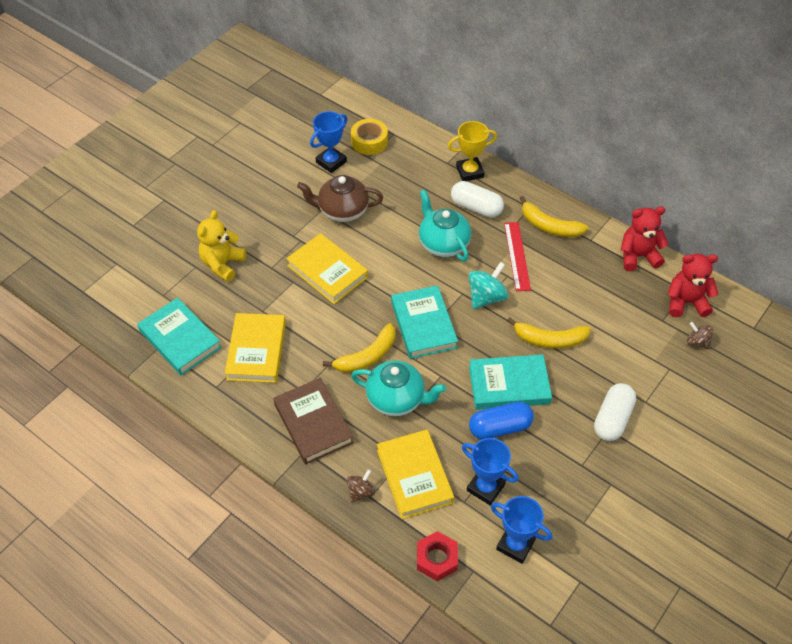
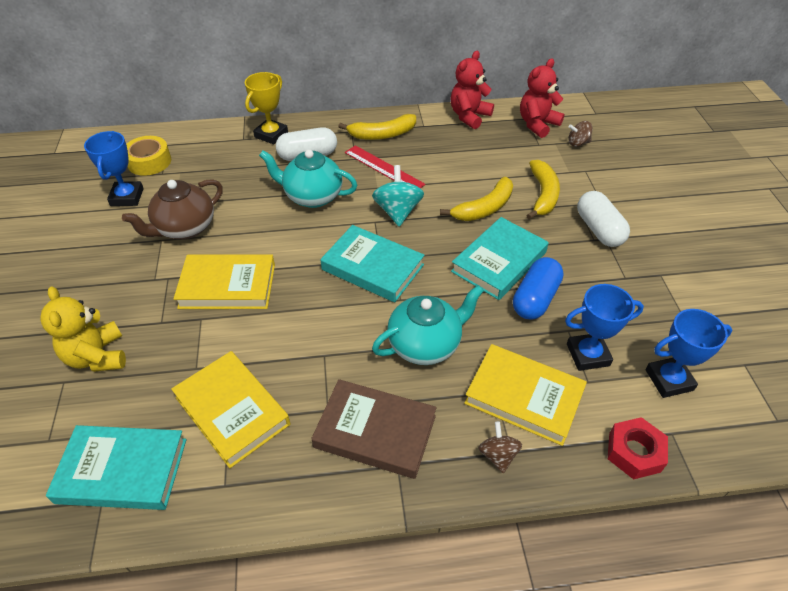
camera: 45 degrees left, 5 degrees down
yellow banana [323,323,395,373] -> yellow banana moved to [526,160,560,220]

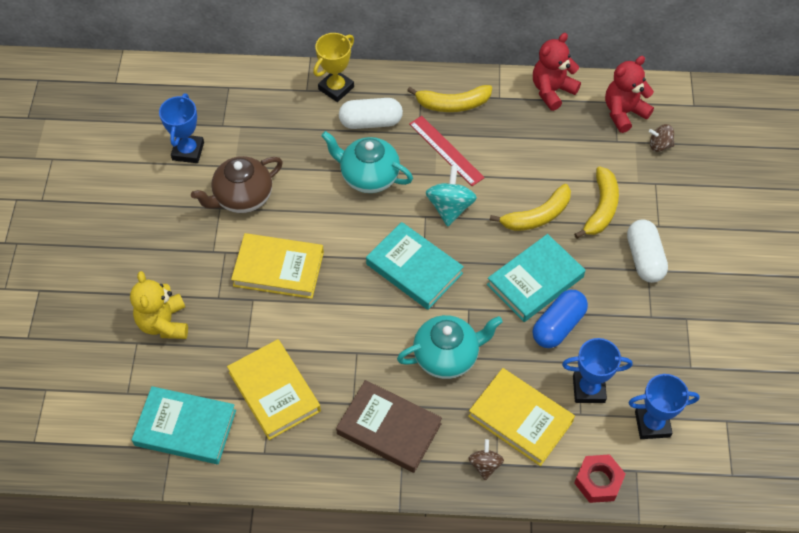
camera: 10 degrees right, 10 degrees up
yellow tape [126,136,171,176] -> none

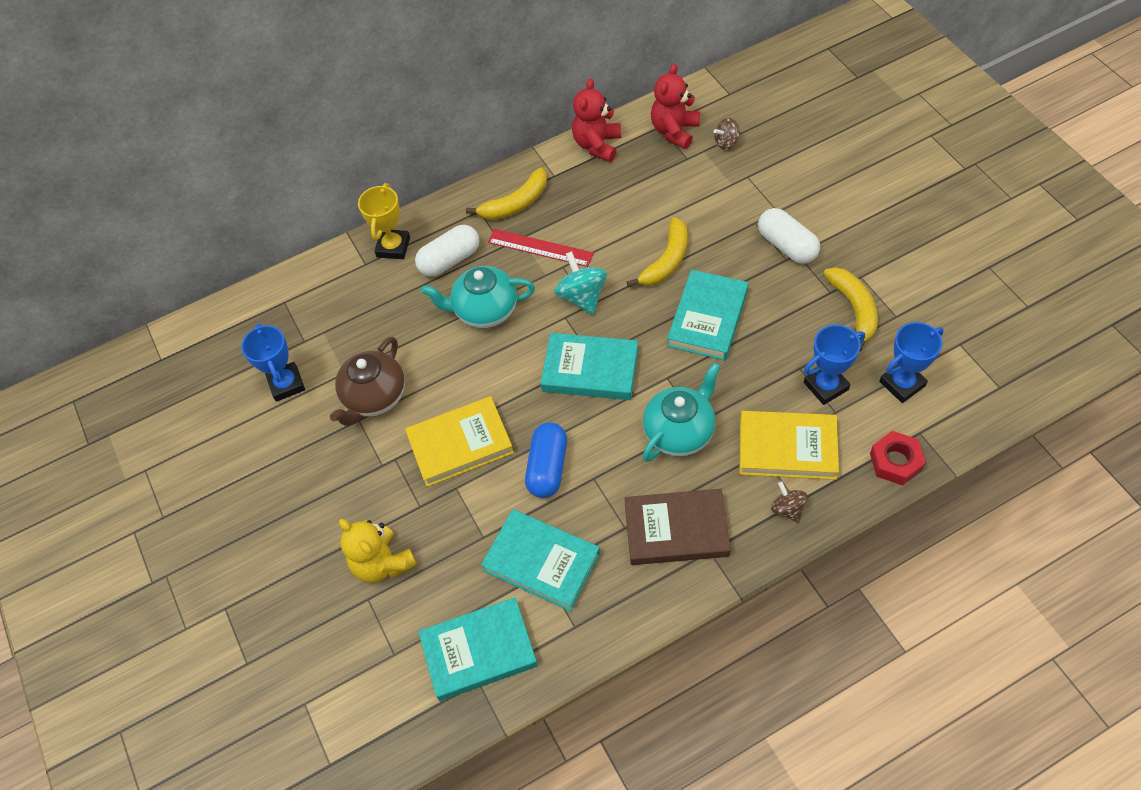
camera: 25 degrees left, 0 degrees up
yellow book [227,339,321,440] -> turquoise book [481,509,600,611]
blue capsule [533,290,588,348] -> blue capsule moved to [525,422,567,498]
yellow banana [574,166,619,239] -> yellow banana moved to [823,267,878,352]

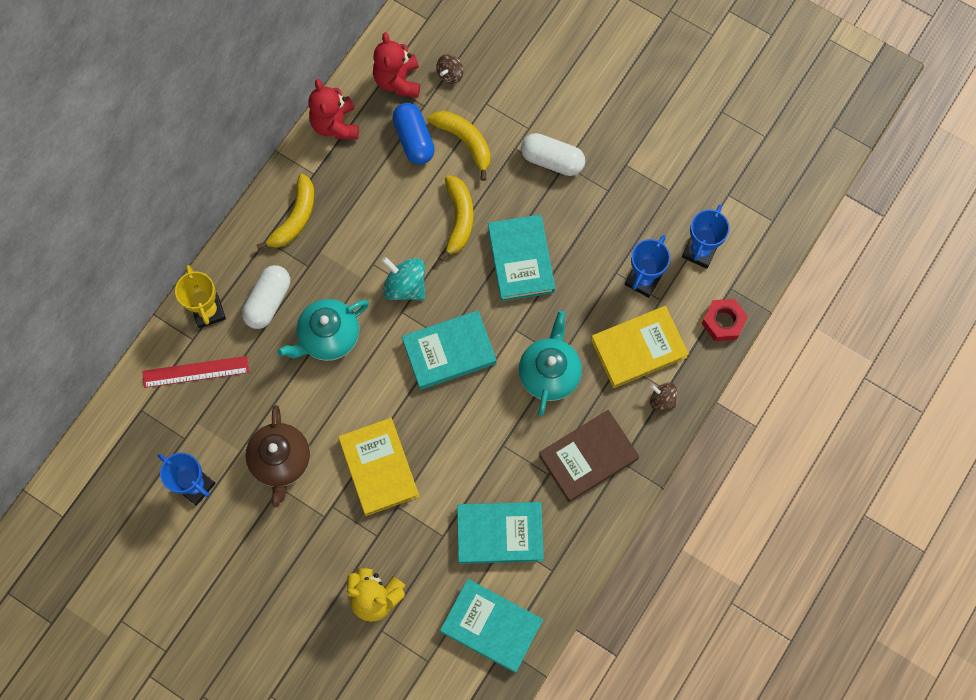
camera: 35 degrees left, 15 degrees up
yellow book [405,396,514,487] -> yellow book turned 60 degrees counterclockwise [338,418,419,516]
turquoise book [418,597,538,701] -> turquoise book turned 75 degrees clockwise [440,579,543,673]
red ruler [488,229,594,267] -> red ruler moved to [142,356,249,388]
blue capsule [525,422,567,498] -> blue capsule moved to [393,103,435,164]
yellow banana [823,267,878,352] -> yellow banana moved to [428,111,490,181]

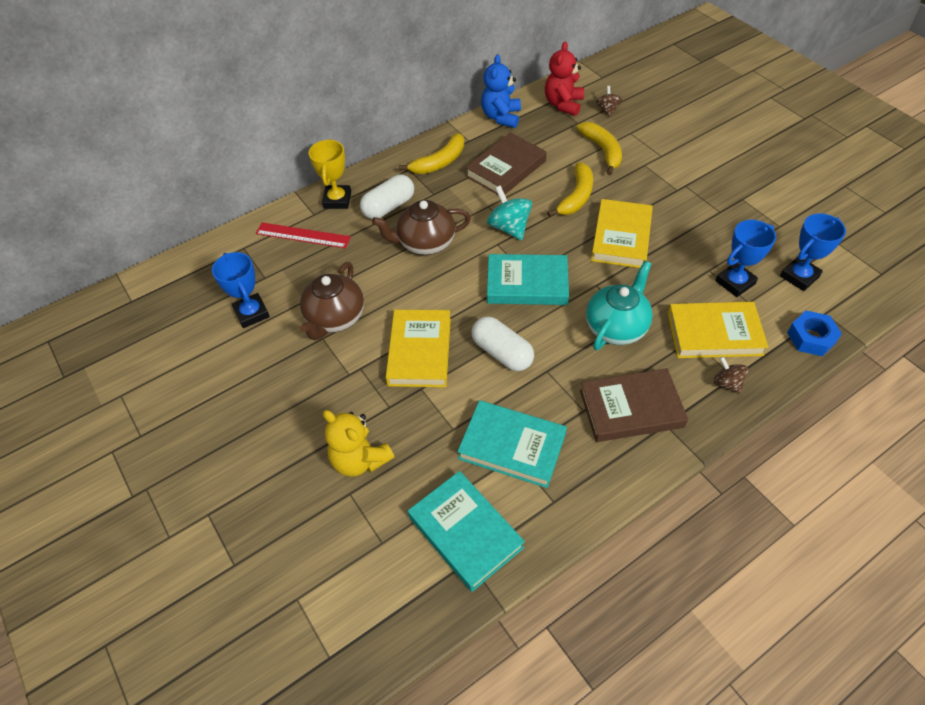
camera: 25 degrees right, 20 degrees down
turquoise teapot [277,299,369,361] -> brown teapot [372,200,471,255]
red teddy bear [308,79,359,140] -> blue teddy bear [481,54,521,128]
blue capsule [393,103,435,164] -> none
brown spinning top [436,54,464,84] -> brown spinning top turned 120 degrees clockwise [596,86,622,117]
turquoise book [488,214,555,301] -> yellow book [591,199,653,268]
white capsule [521,133,585,176] -> white capsule moved to [472,316,534,371]
red nut [702,299,748,341] -> blue nut [787,311,842,356]
none -> brown book [465,133,547,195]

